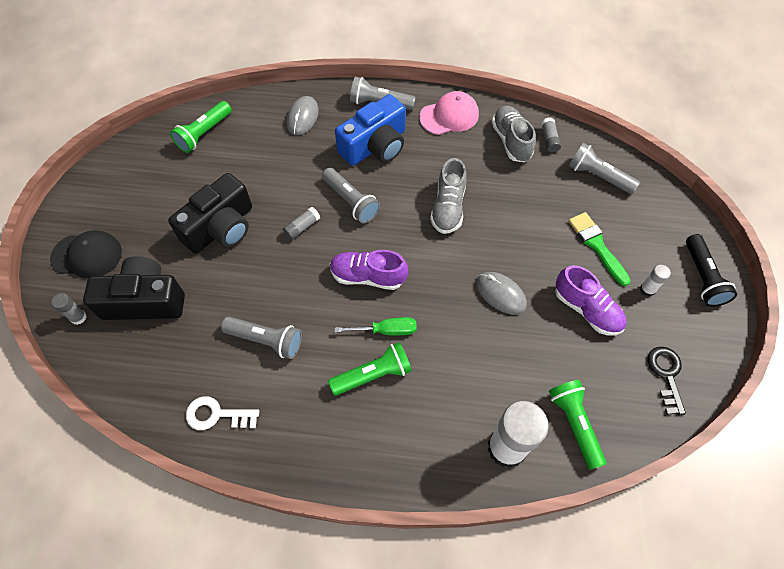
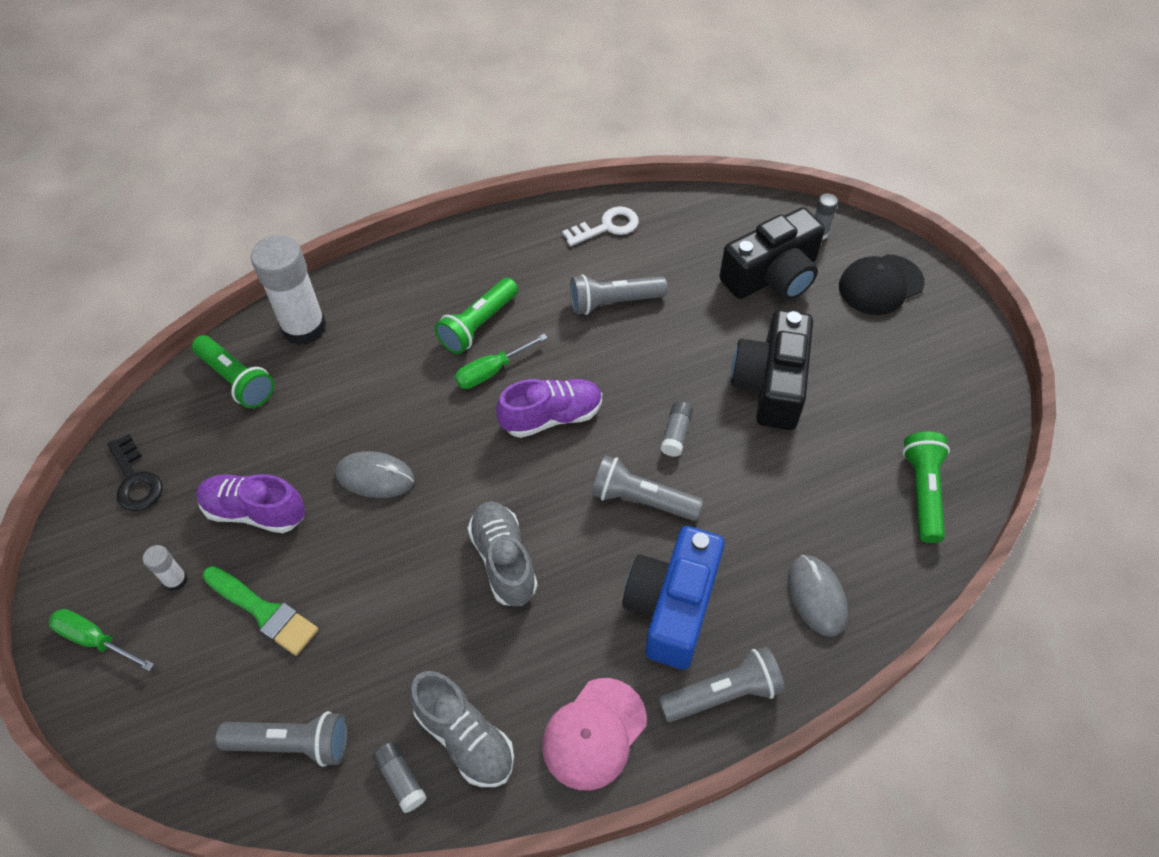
camera: 150 degrees right, 5 degrees down
black flashlight [686,234,737,307] -> green screwdriver [49,609,154,671]

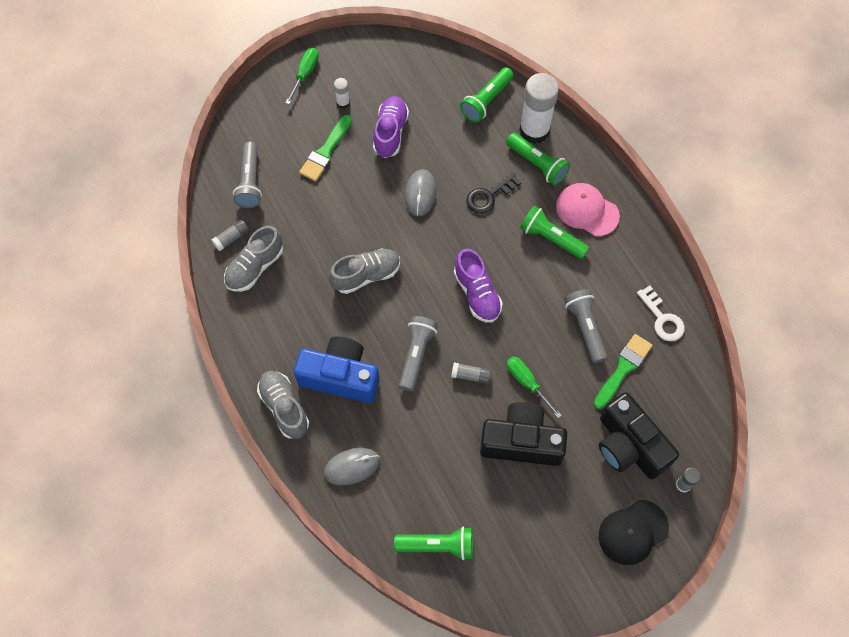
camera: 85 degrees right, 10 degrees up
black key [107,434,163,511] -> black key moved to [466,172,521,214]
green screwdriver [455,334,548,389] -> green screwdriver moved to [506,356,562,418]
pink cap [542,678,647,790] -> pink cap moved to [556,183,620,236]
grey flashlight [658,647,785,723] -> grey shoe [257,371,309,439]
black cap [839,254,925,315] -> black cap turned 90 degrees counterclockwise [599,500,669,565]
none -> green flashlight [506,133,570,186]
none -> green brush [594,334,652,409]

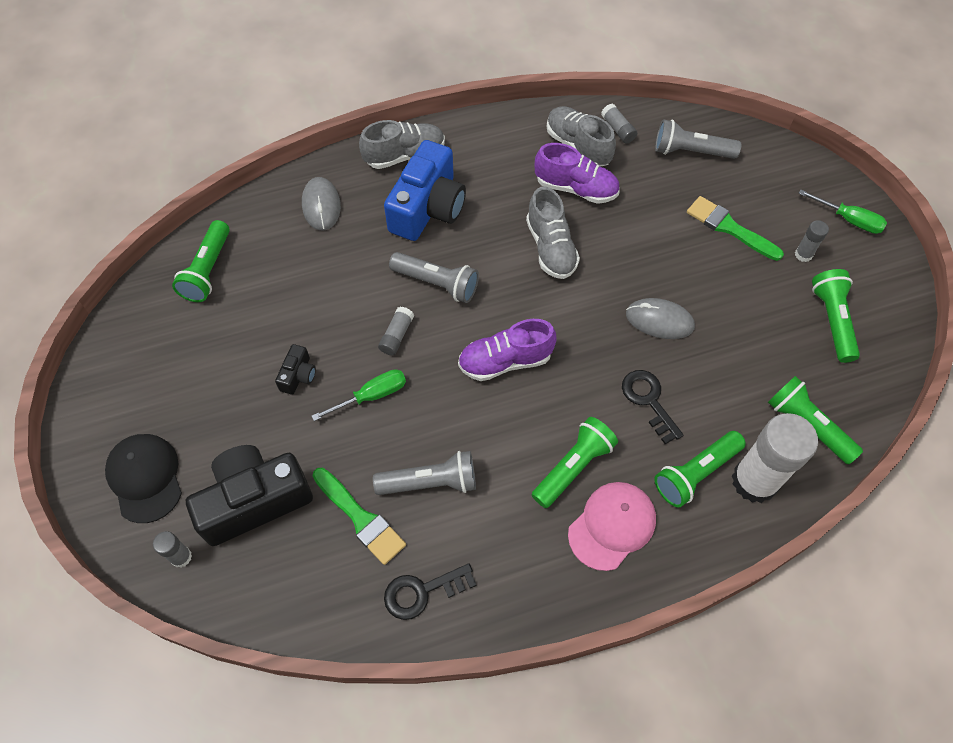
camera: 100 degrees right, 5 degrees down
white glue stick [334,78,350,109] -> grey glue stick [795,220,829,262]
purple shoe [373,96,409,158] -> purple shoe moved to [535,143,620,204]
black camera [480,402,567,466] -> black camera [275,344,316,395], size x0.44
white key [637,286,685,341] -> black key [384,563,477,620]
none -> green flashlight [812,269,860,363]

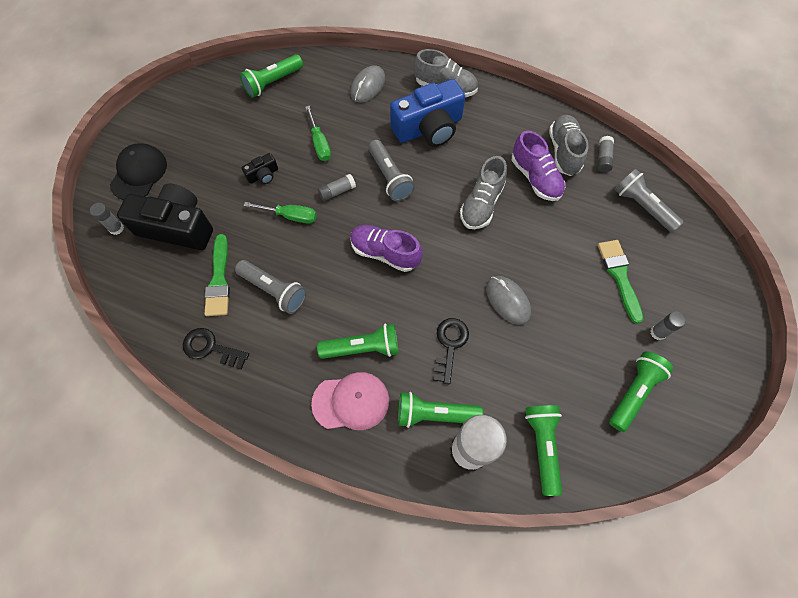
camera: 40 degrees right, 5 degrees up
green screwdriver [798,189,887,234] -> green screwdriver moved to [305,106,331,161]

